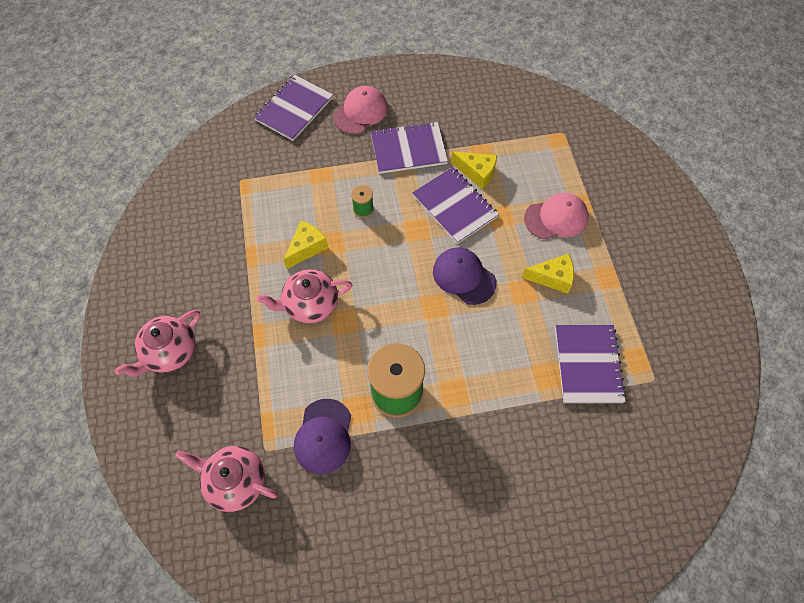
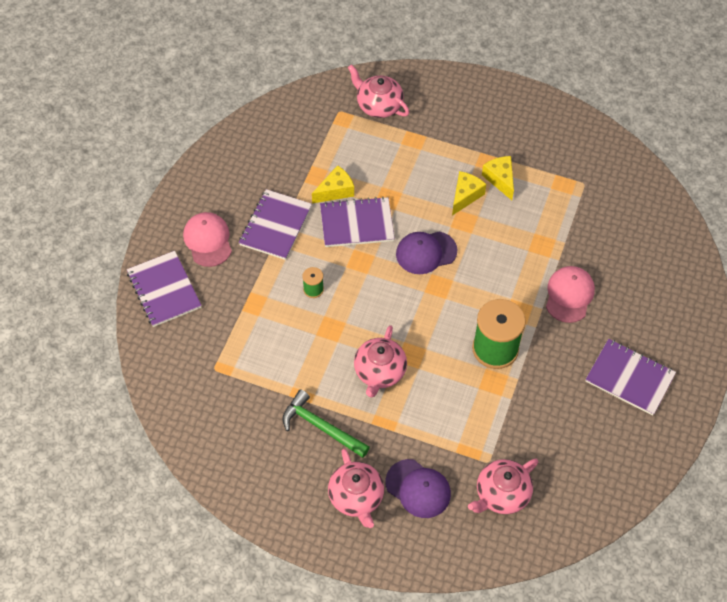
camera: 60 degrees left, 5 degrees down
yellow cheese [284,221,328,269] -> yellow cheese moved to [482,156,514,200]
purple cap [294,399,351,474] -> purple cap moved to [385,459,451,518]
pink cap [524,193,589,239] -> pink cap moved to [546,266,595,323]
purple notebook [555,325,626,403] -> purple notebook moved to [585,339,676,416]
none -> green hammer [283,390,370,458]
none -> pink teapot [348,64,409,118]

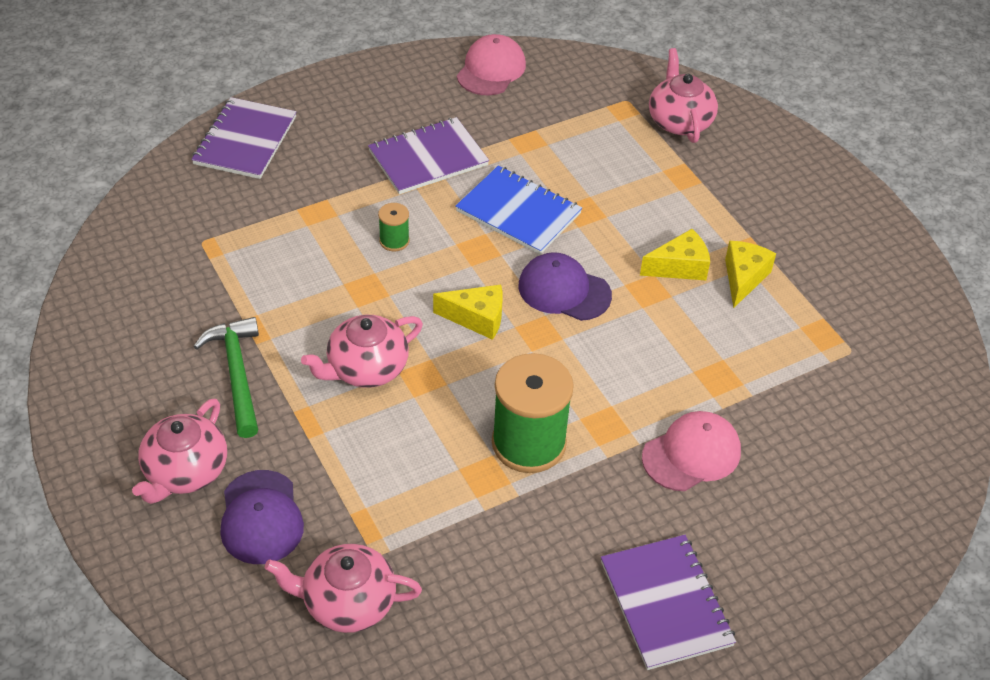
camera: 40 degrees right, 10 degrees down
pink cap [183,212,232,267] -> pink cap moved to [457,34,526,95]
yellow cheese [312,165,354,204] -> yellow cheese moved to [433,285,503,340]
purple notebook [320,197,395,247] -> blue notebook [455,165,582,254]

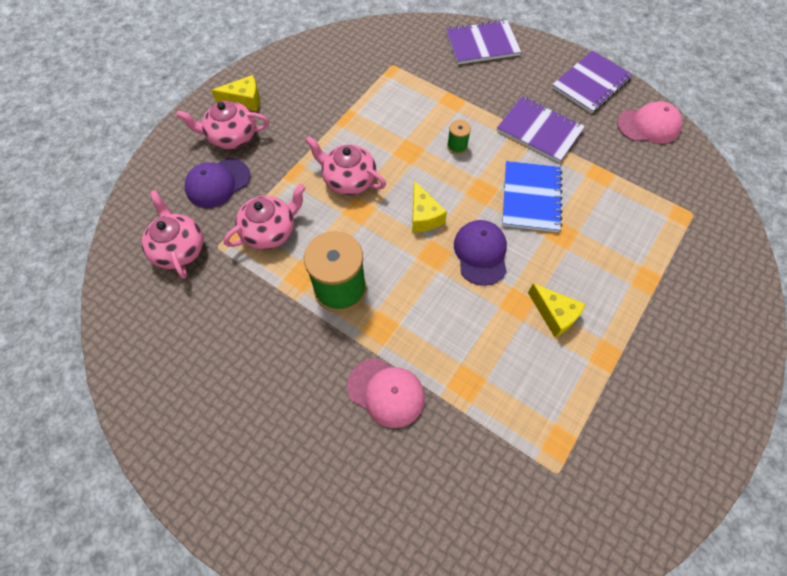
camera: 65 degrees right, 15 degrees up
green hammer [194,317,259,438] -> none
purple notebook [601,535,736,670] -> purple notebook moved to [552,50,633,114]
pink teapot [649,48,718,143] -> pink teapot moved to [224,184,306,250]
yellow cheese [725,241,776,308] -> yellow cheese moved to [211,75,260,111]

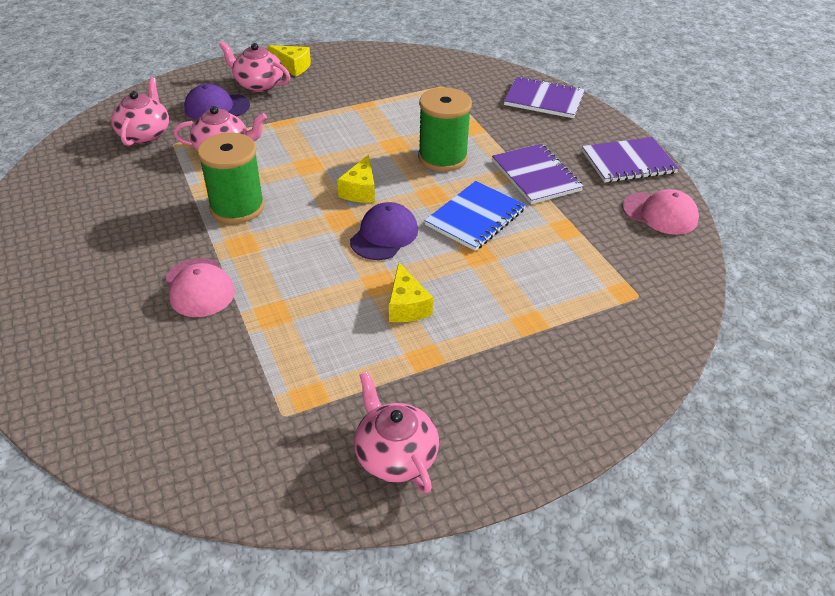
camera: 30 degrees right, 20 degrees down
pink teapot [305,136,386,195] -> pink teapot moved to [354,371,439,493]
green spool [447,120,471,155] -> green spool [418,87,472,172], size x2.21

